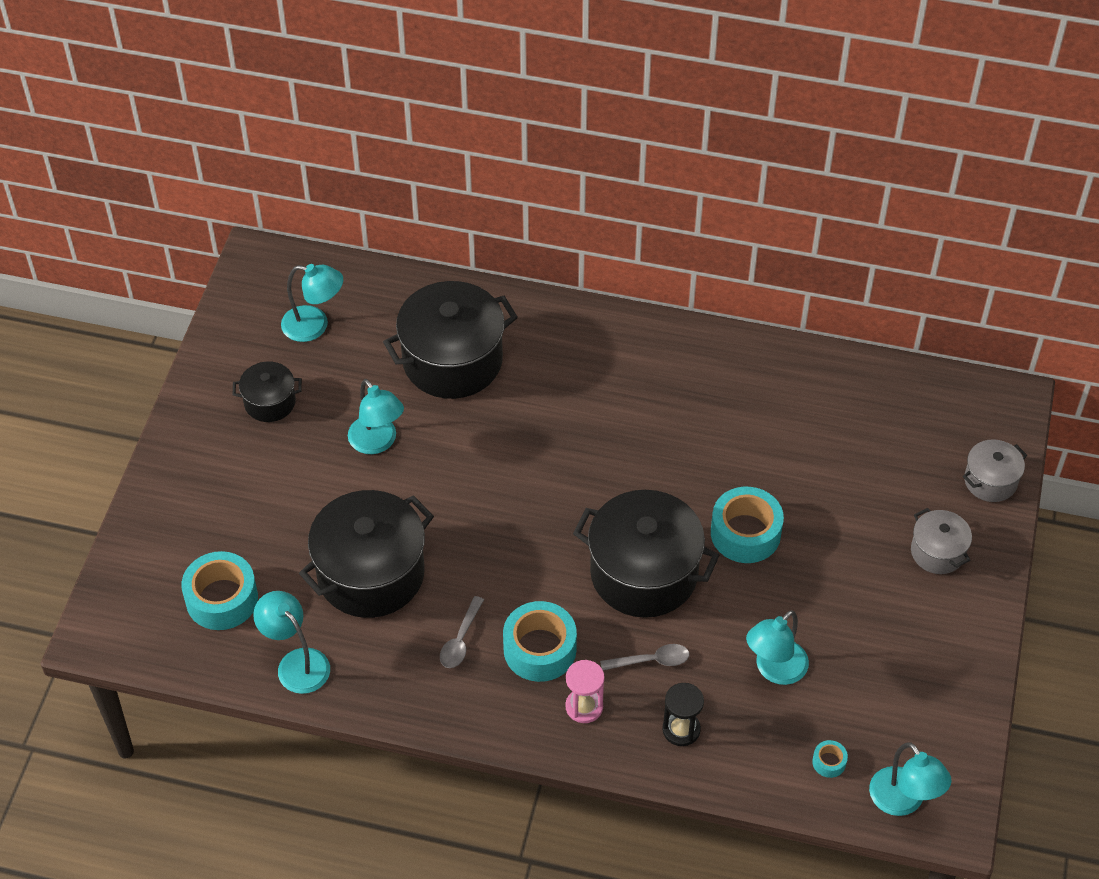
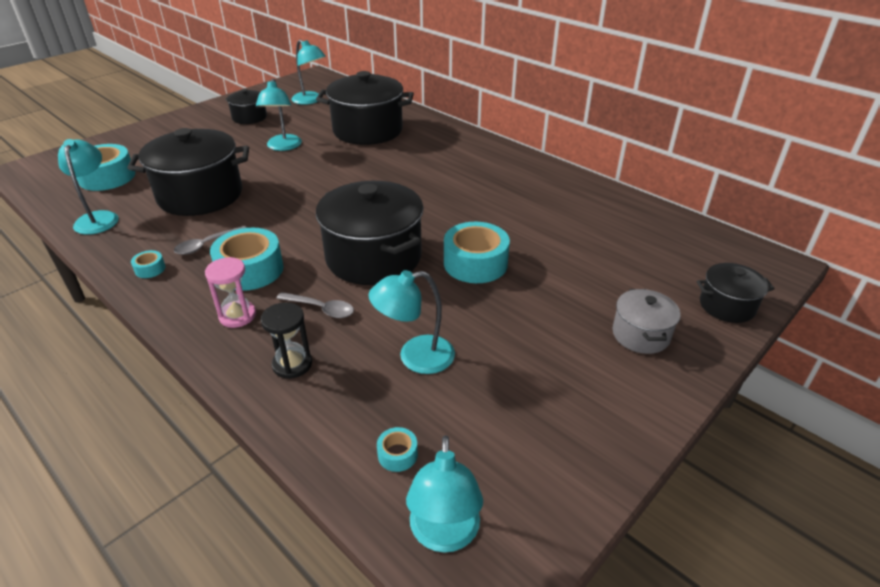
camera: 30 degrees right, 15 degrees down
grey pot [963,439,1027,502] -> black pot [697,263,775,323]
none -> turquoise tape [131,250,166,278]

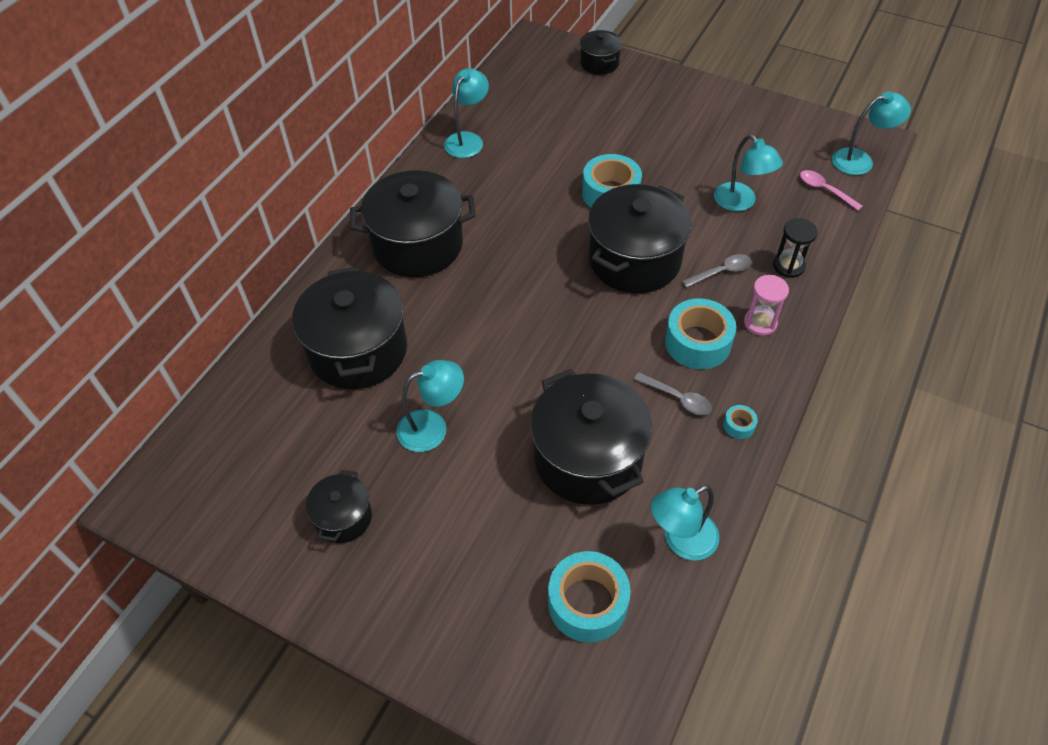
camera: 105 degrees left, 15 degrees up
grey spoon [276,292,354,318] -> grey spoon turned 60 degrees clockwise [682,254,751,288]
turquoise lamp [292,40,326,105] -> turquoise lamp moved to [444,68,489,158]
turquoise tape [377,427,418,472] -> pink spoon [800,170,863,211]
grey pot [613,289,680,354] -> none
none -> black pot [350,170,476,277]

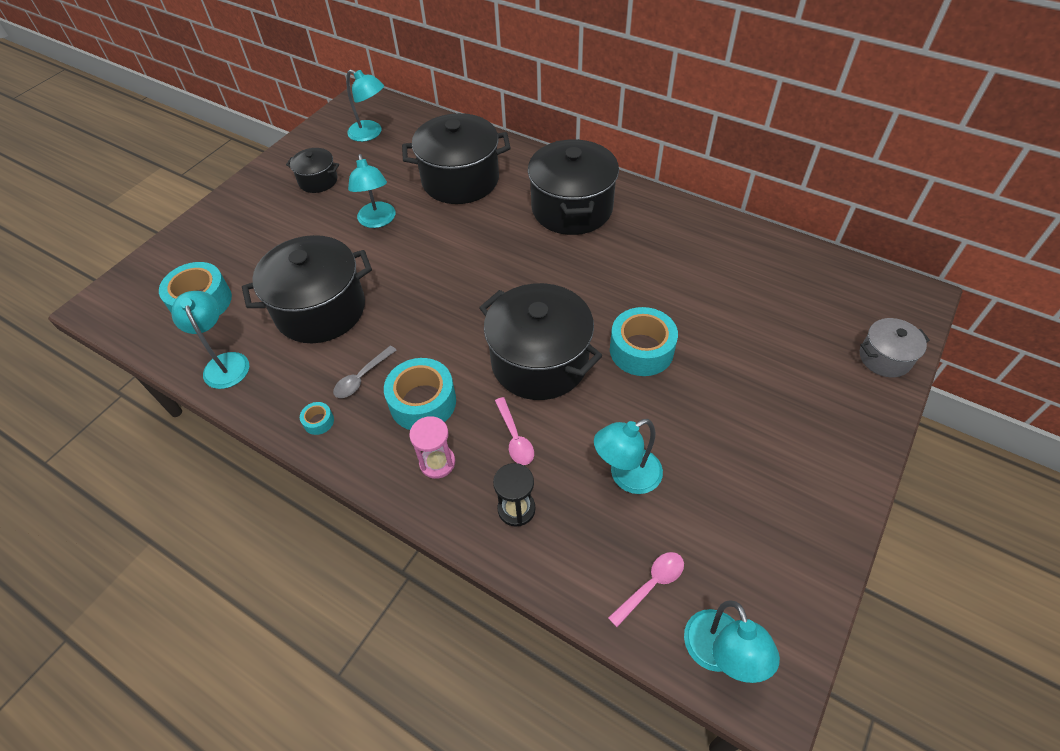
camera: 95 degrees right, 0 degrees up
turquoise lamp [444,68,489,158] -> turquoise lamp moved to [346,69,384,142]
black pot [580,30,622,75] -> grey pot [860,318,930,377]
grey spoon [682,254,751,288] -> pink spoon [495,397,534,465]

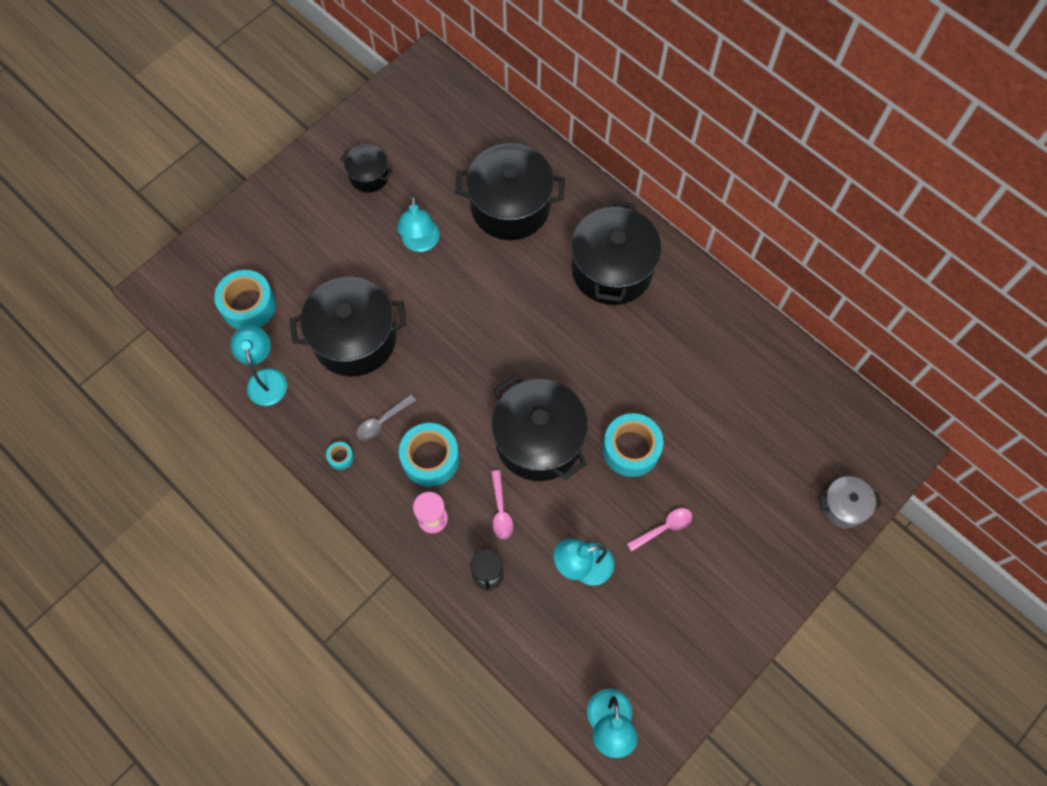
camera: 10 degrees right, 15 degrees up
turquoise lamp [346,69,384,142] -> none
pink spoon [608,552,684,627] -> pink spoon moved to [627,508,692,552]

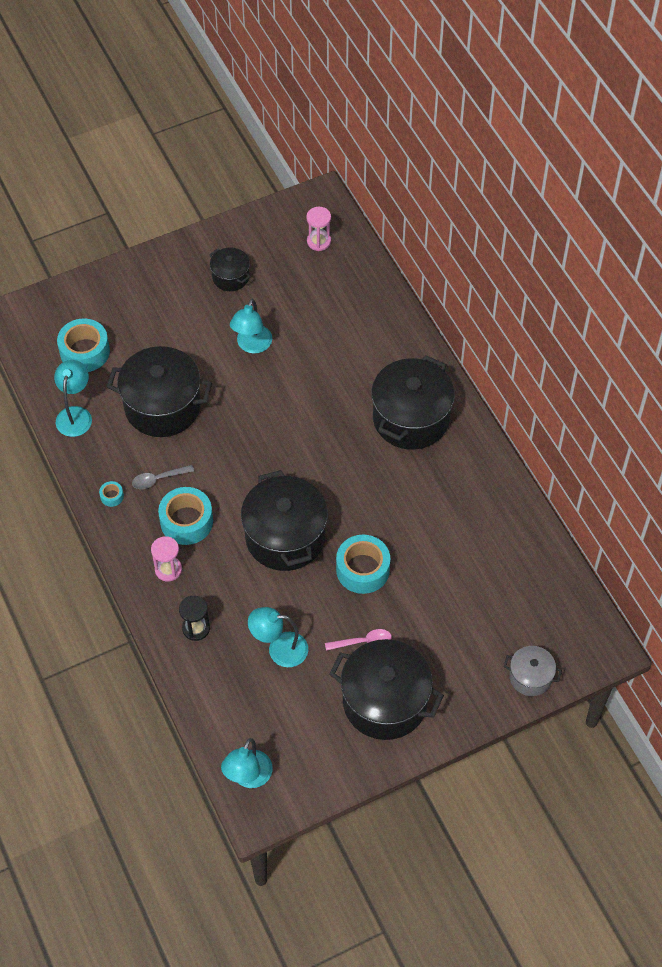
camera: 20 degrees right, 10 degrees down
black pot [455,143,565,240] -> black pot moved to [329,639,444,740]
pink spoon [491,470,513,539] -> none
none -> pink hourglass [306,207,331,251]

